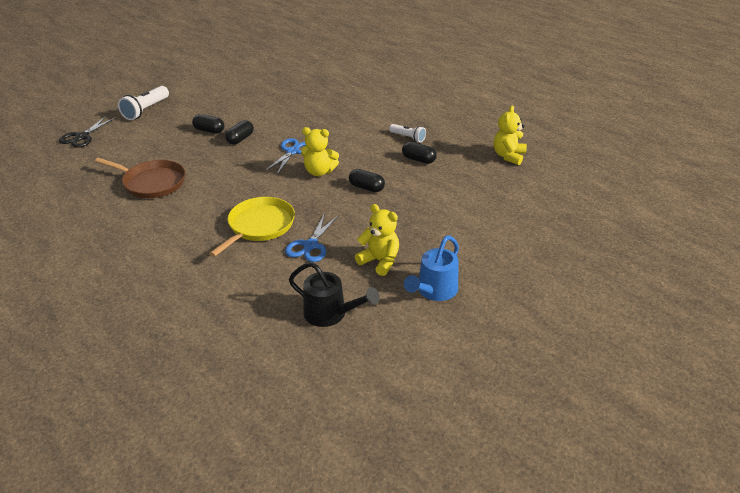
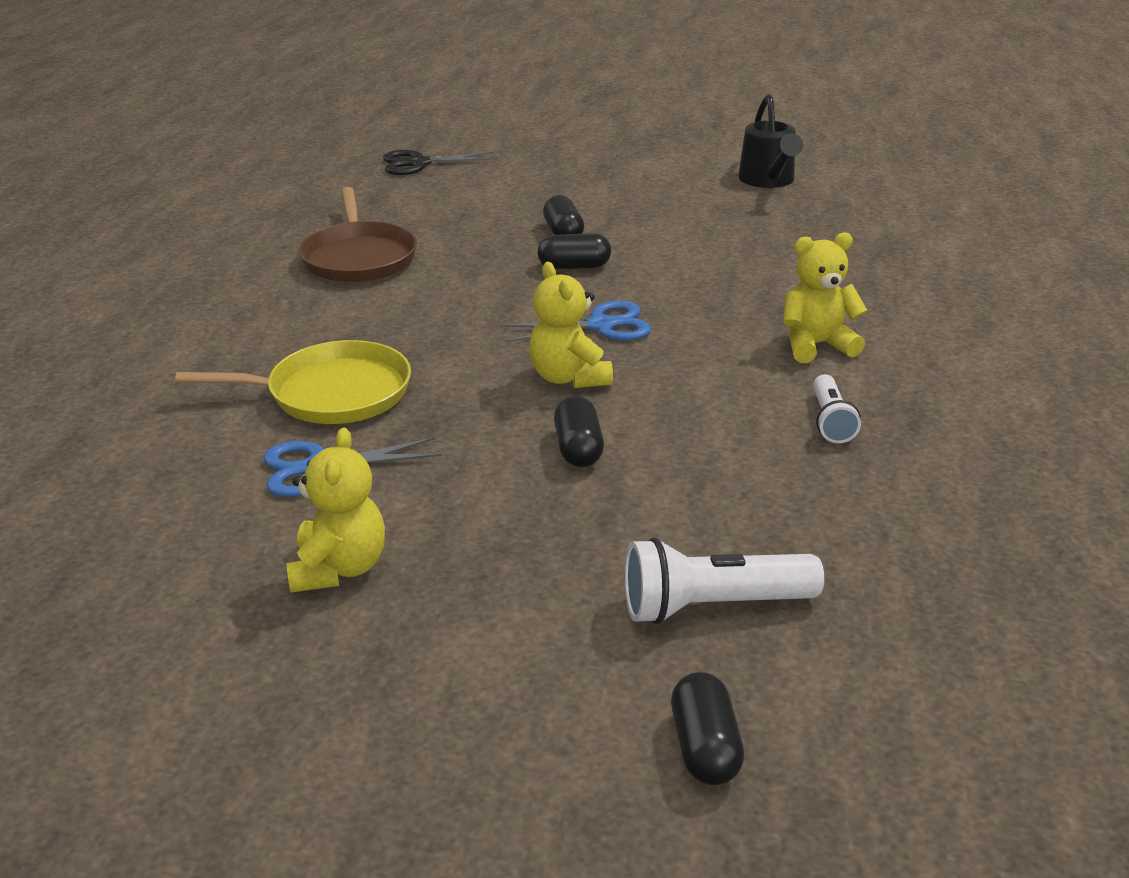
camera: 55 degrees right, 5 degrees down
white flashlight [118,86,169,120] -> white flashlight moved to [624,538,824,624]
black watering can [289,262,380,327] -> black watering can moved to [738,94,803,188]
black capsule [402,142,437,164] -> black capsule moved to [671,672,744,785]
blue watering can [404,235,459,301] -> none
yellow teddy bear [493,105,527,165] -> yellow teddy bear moved to [783,232,867,363]

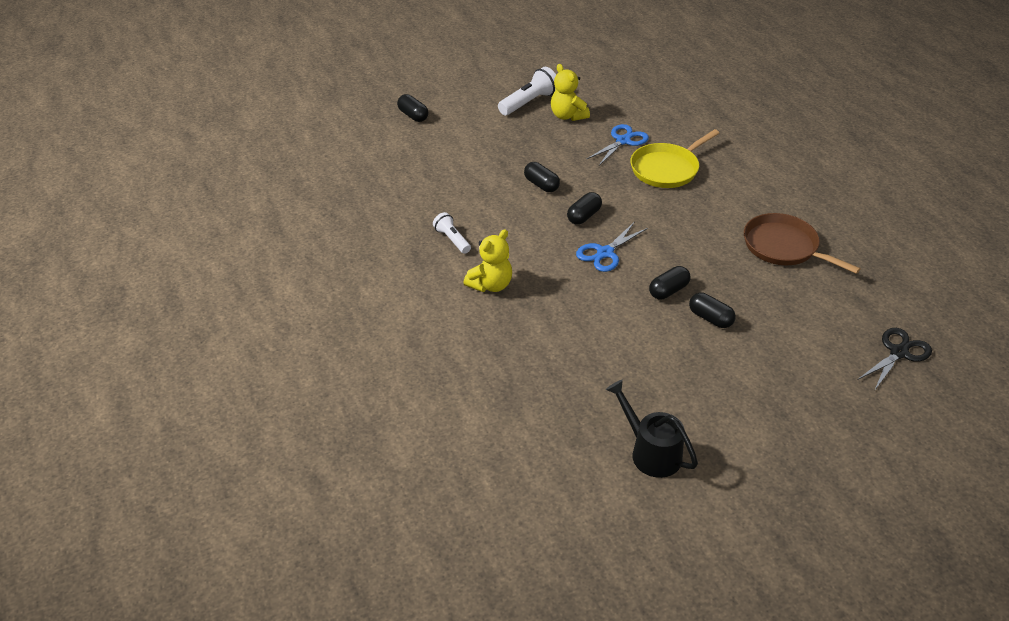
camera: 145 degrees right, 10 degrees up
yellow teddy bear [529,262,613,388] -> black capsule [567,192,602,225]
white flashlight [624,538,824,624] -> white flashlight moved to [498,67,556,116]

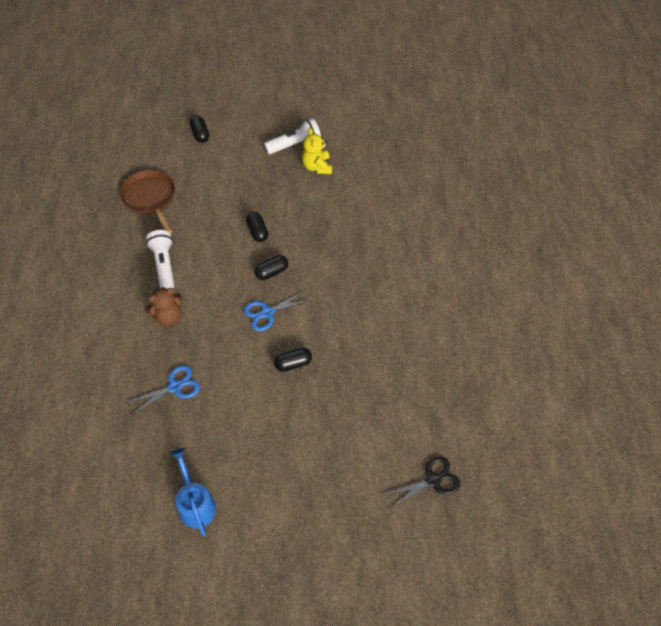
camera: 20 degrees right, 15 degrees up
white flashlight [433,212,471,254] -> white flashlight [146,230,175,289], size x1.61
yellow teddy bear [464,229,512,292] -> brown teddy bear [144,287,182,326]
blue scissors [587,124,649,166] -> blue scissors moved to [126,365,200,415]
black watering can [606,380,698,478] -> blue watering can [170,448,216,536]
yellow pan [630,129,719,188] -> none
black capsule [689,293,736,328] -> none
brown pan [744,213,860,274] -> brown pan moved to [120,170,175,233]

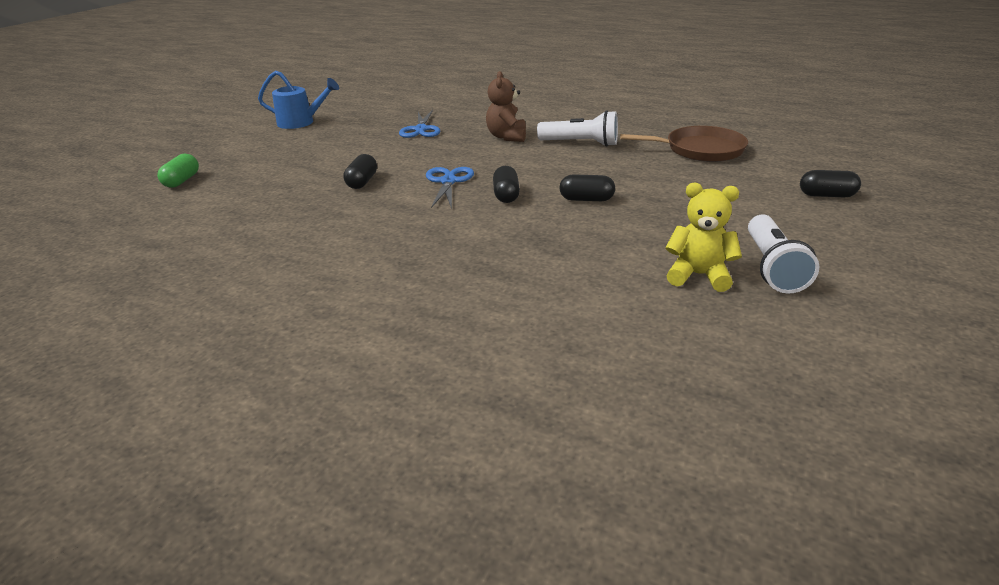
camera: 120 degrees right, 25 degrees down
black scissors [383,456,460,508] -> none
none -> green capsule [157,154,199,188]

